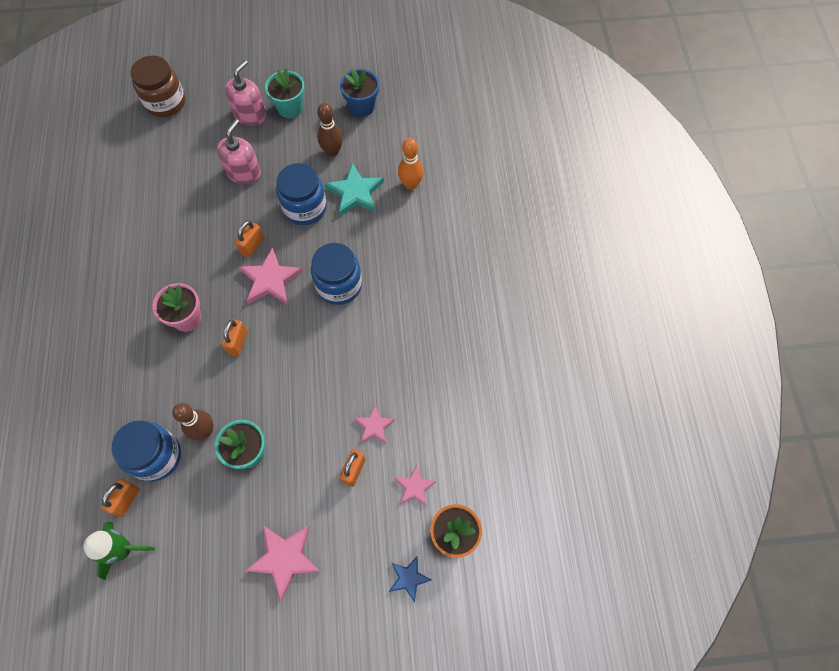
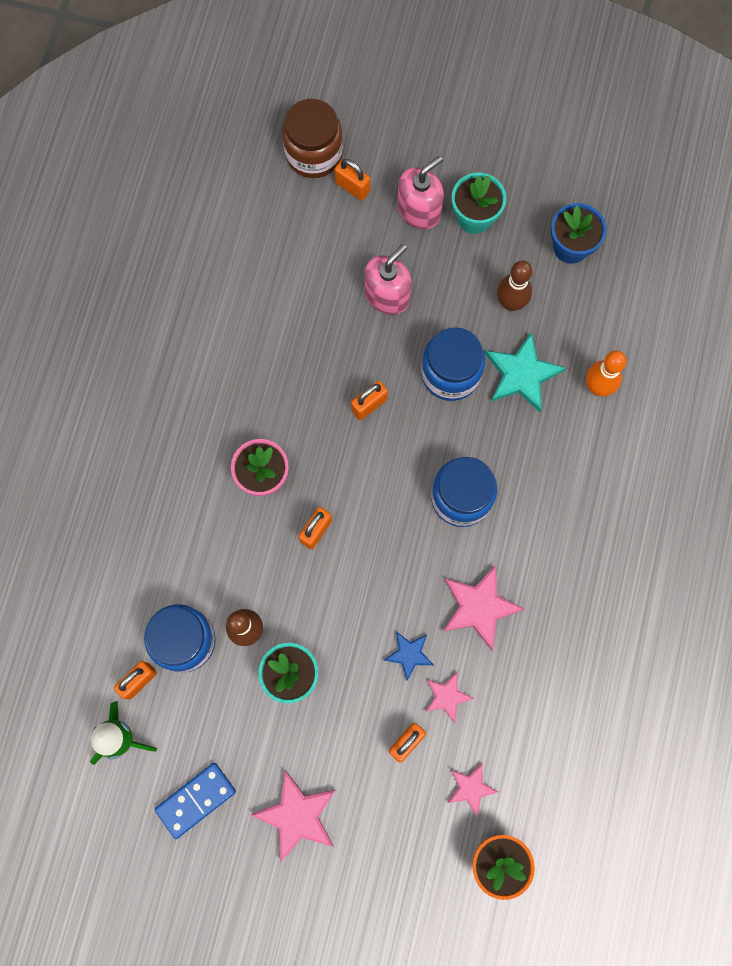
camera: 20 degrees right, 10 degrees up
pink star [239,247,303,305] -> pink star moved to [443,565,524,650]
blue star [389,556,432,602] -> blue star moved to [384,631,434,681]
none -> blue domino [154,763,236,839]
none -> orange padlock [335,159,370,200]

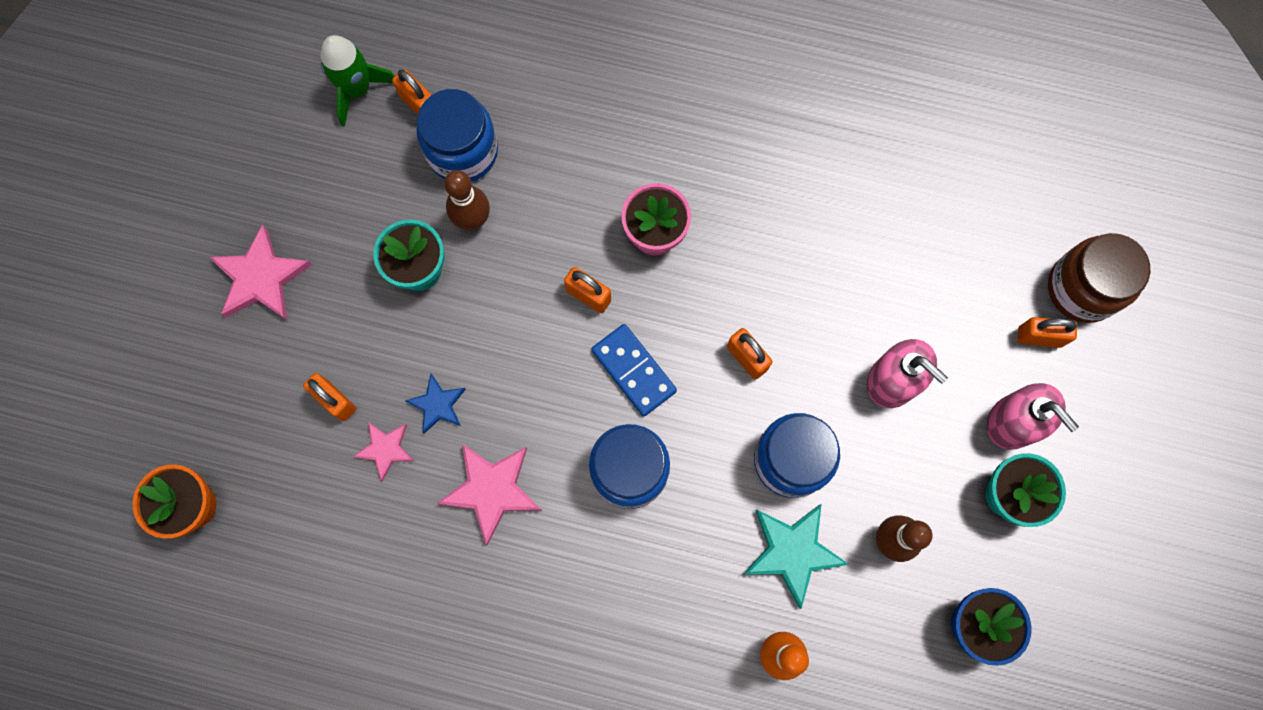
camera: 90 degrees right, 0 degrees up
blue domino [154,763,236,839] -> blue domino moved to [591,324,677,416]
orange padlock [335,159,370,200] -> orange padlock turned 60 degrees clockwise [1018,317,1077,348]
pink star [448,763,498,816] -> none

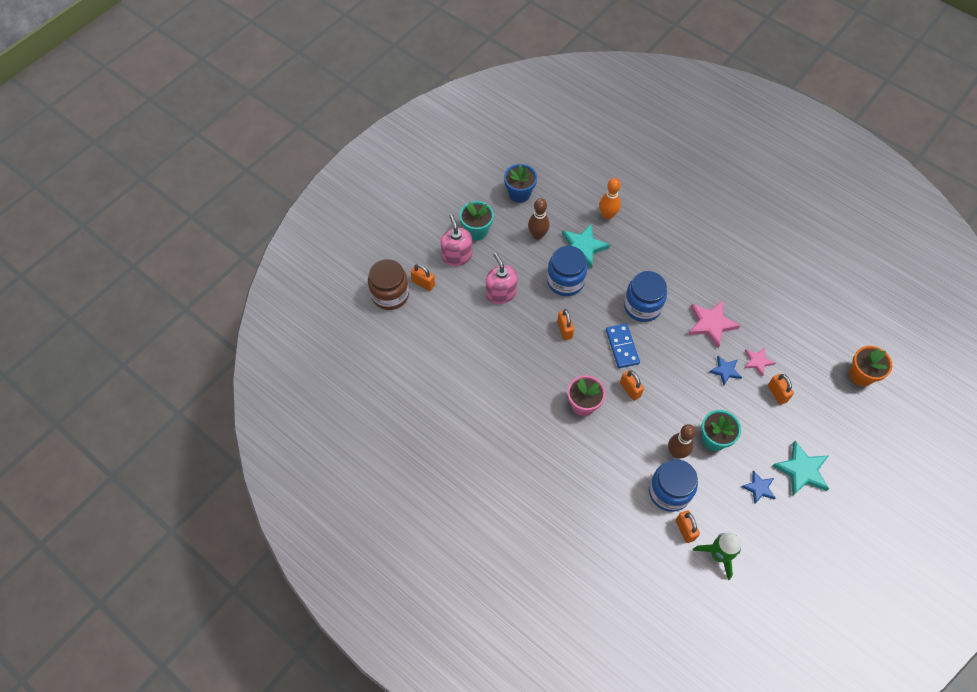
camera: 155 degrees left, 15 degrees down
pink star [209,224,312,320] -> turquoise star [772,441,829,496]
none -> blue star [742,470,776,504]

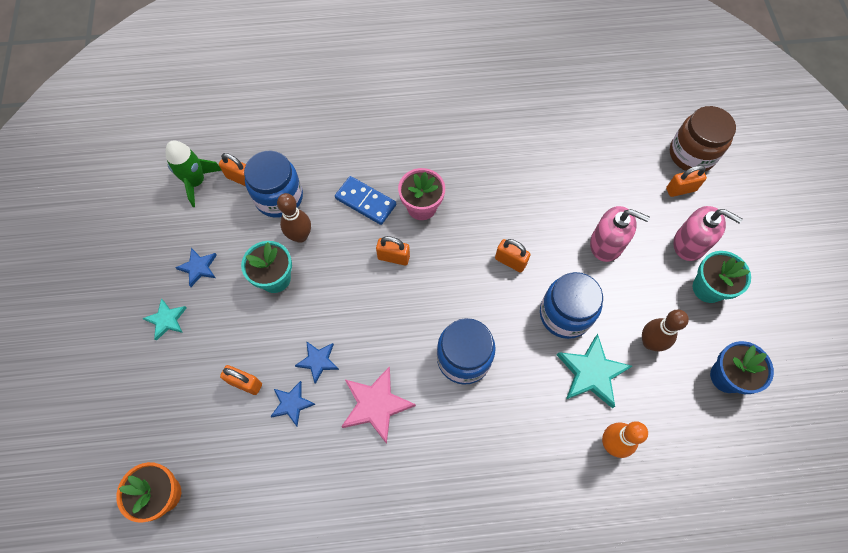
camera: 135 degrees right, 5 degrees up
blue domino [606,323,640,368] -> blue domino moved to [335,176,396,225]
pink star [744,347,775,377] -> blue star [270,381,316,426]
turquoise star [772,441,829,496] -> turquoise star [143,298,186,341], size x0.59

